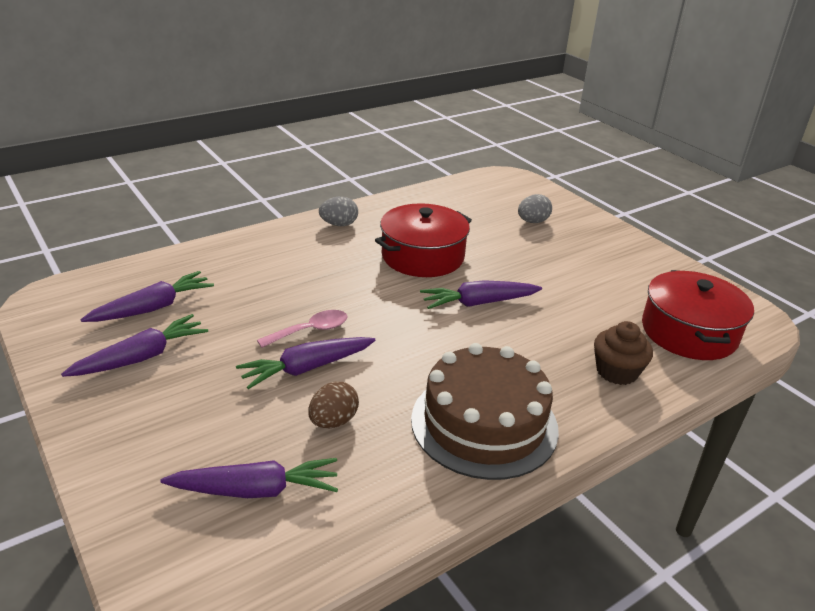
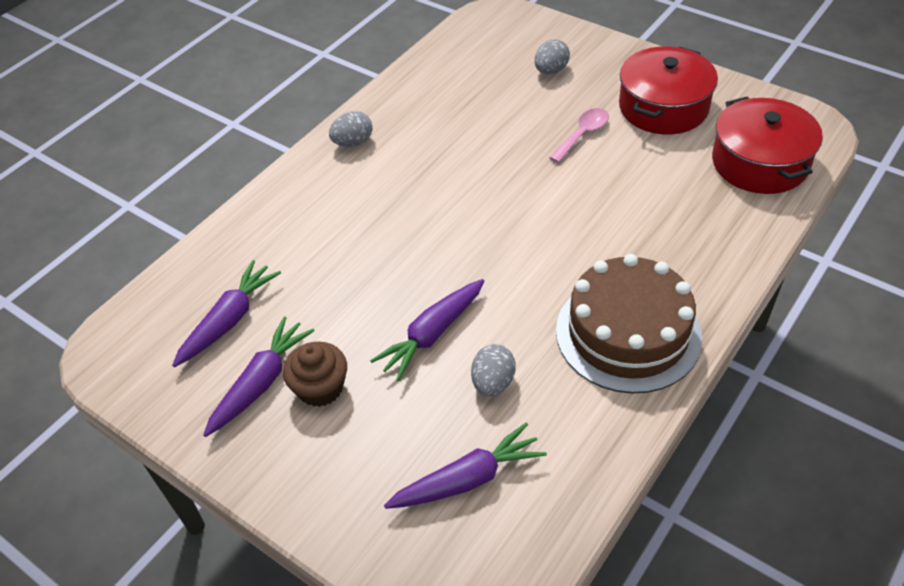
camera: 15 degrees left, 15 degrees up
pink spoon [257,310,348,348] -> pink spoon moved to [549,108,609,163]
brown egg [308,381,359,428] -> grey egg [471,344,516,397]
red pot [375,203,472,277] -> red pot moved to [619,46,718,134]
purple carrot [420,280,542,309] -> none
brown cupcake [594,321,653,385] -> brown cupcake moved to [283,342,347,407]

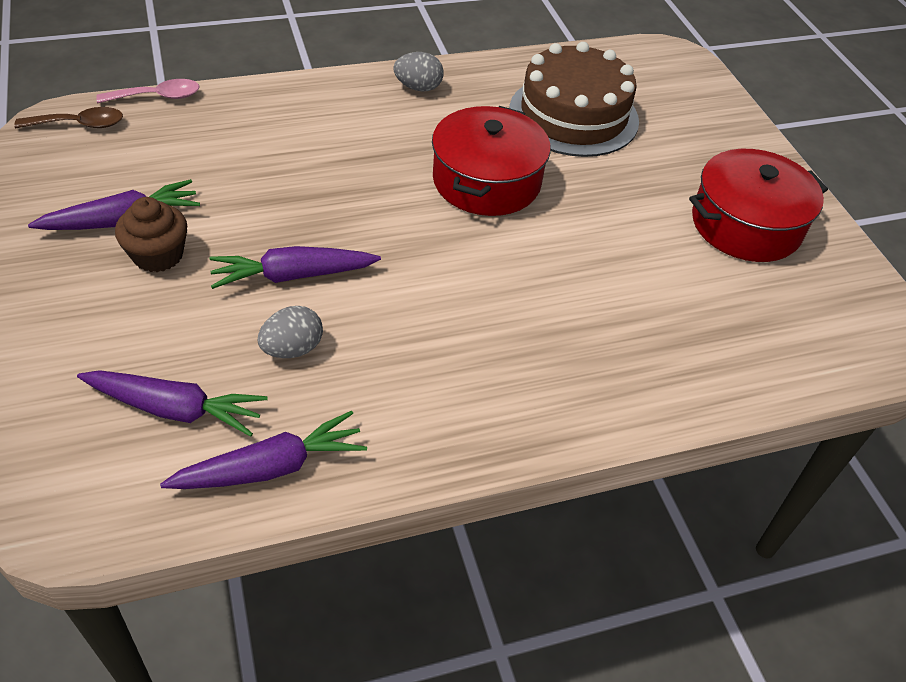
camera: 30 degrees right, 0 degrees up
purple carrot [172,260,281,367] -> purple carrot moved to [160,411,367,489]
grey egg [535,39,570,74] -> none
pink spoon [549,108,609,163] -> pink spoon moved to [96,79,200,103]
brown cake [556,254,702,394] -> brown cake moved to [509,42,639,157]
red pot [712,96,823,194] -> red pot moved to [432,106,551,216]
none -> brown spoon [14,107,123,128]

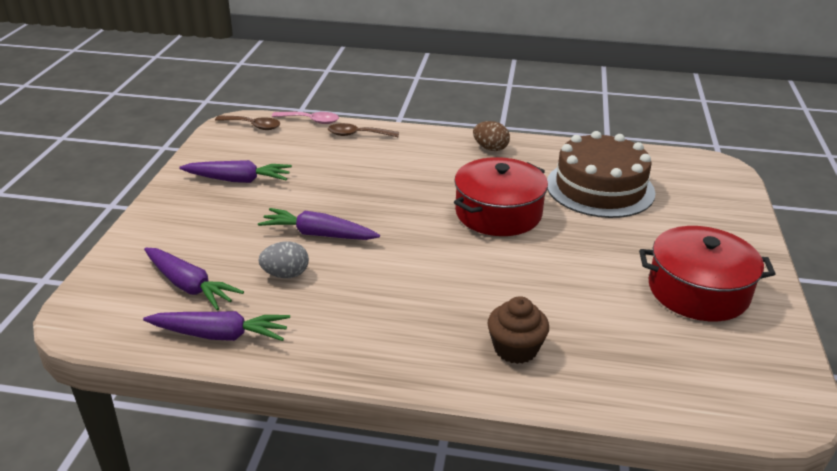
camera: 30 degrees right, 15 degrees down
brown cupcake [115,197,187,272] -> brown cupcake moved to [487,296,549,364]
grey egg [393,52,444,92] -> brown egg [473,121,510,151]
none -> brown spoon [328,123,399,137]

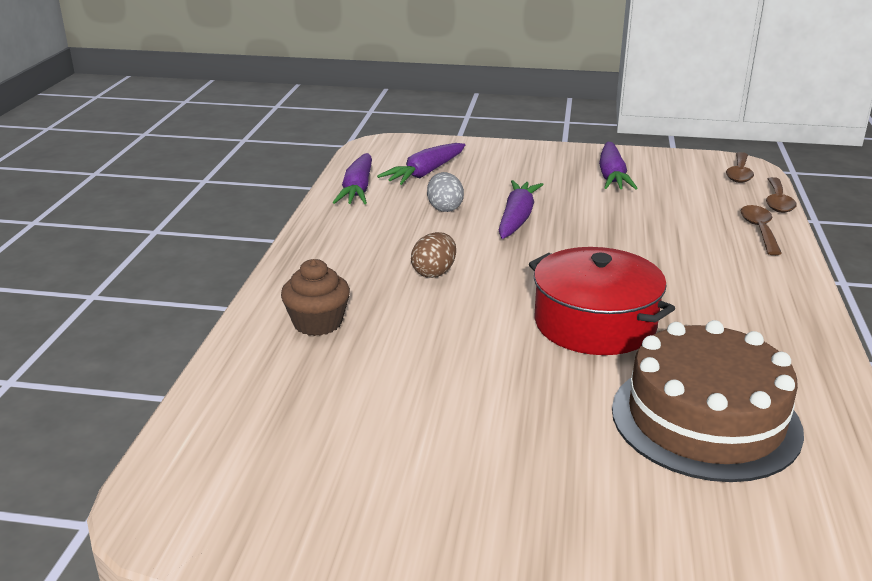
camera: 90 degrees right, 5 degrees down
pink spoon [272,112,339,124] -> brown spoon [766,177,797,213]
brown egg [473,121,510,151] -> brown egg moved to [411,232,456,278]
red pot [639,226,776,321] -> none

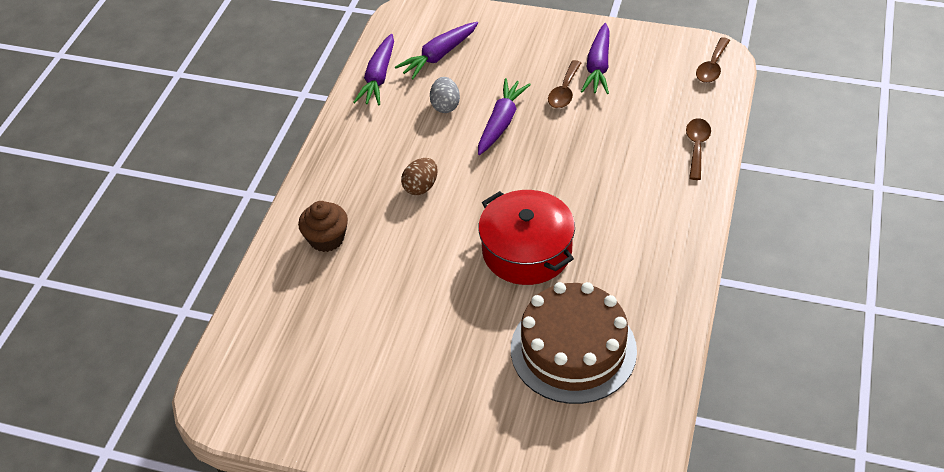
camera: 10 degrees right, 20 degrees up
brown spoon [766,177,797,213] -> brown spoon moved to [548,60,581,108]

